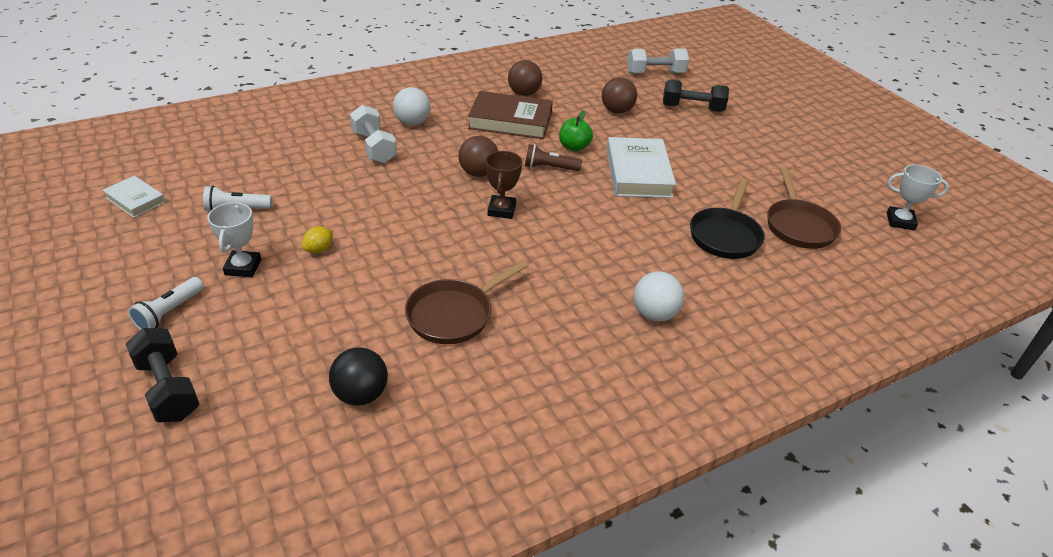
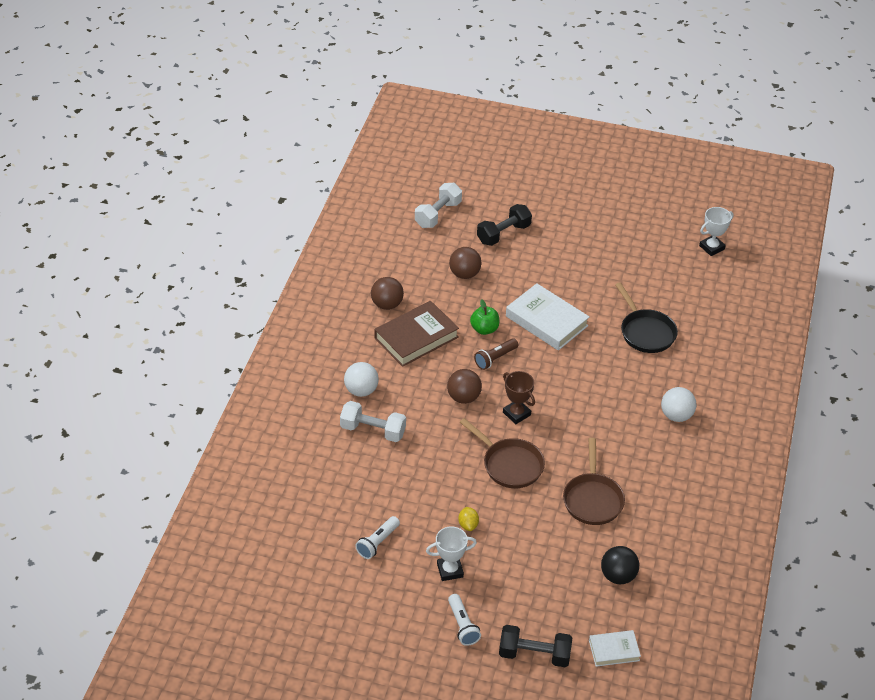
camera: 45 degrees left, 5 degrees up
white book [102,176,166,218] -> white book moved to [589,630,641,667]
white trophy [208,202,261,277] -> white trophy turned 60 degrees counterclockwise [426,526,477,581]
brown pan [767,167,841,249] -> brown pan moved to [460,418,545,488]

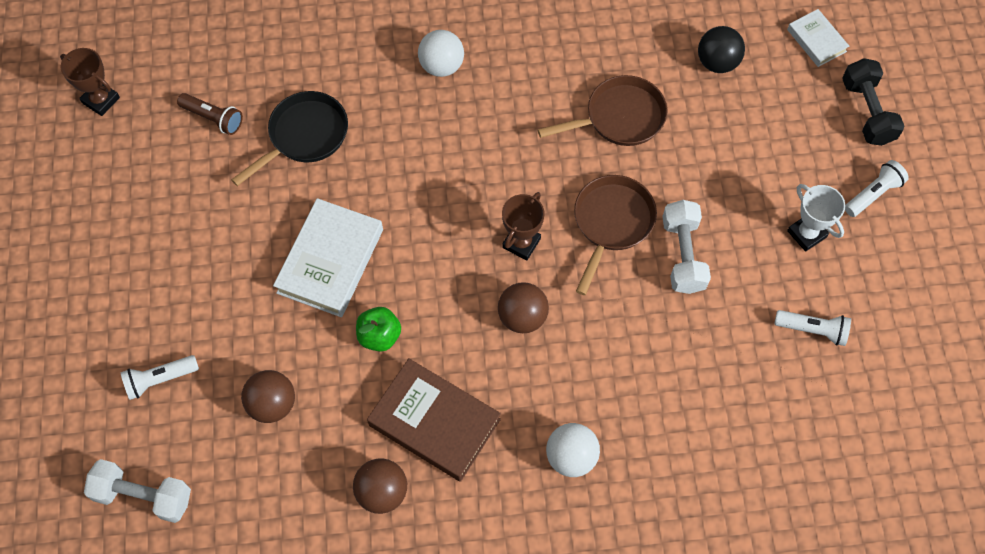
camera: 110 degrees left, 20 degrees up
white dumbbell [340,401,406,442] -> white dumbbell moved to [662,200,711,294]
yellow lemon [458,507,479,531] -> none
brown flashlight [474,338,518,370] -> brown flashlight moved to [177,93,243,135]
black dumbbell [477,204,532,246] -> white flashlight [121,355,199,400]
white trophy [699,207,734,256] -> brown trophy [60,48,120,116]

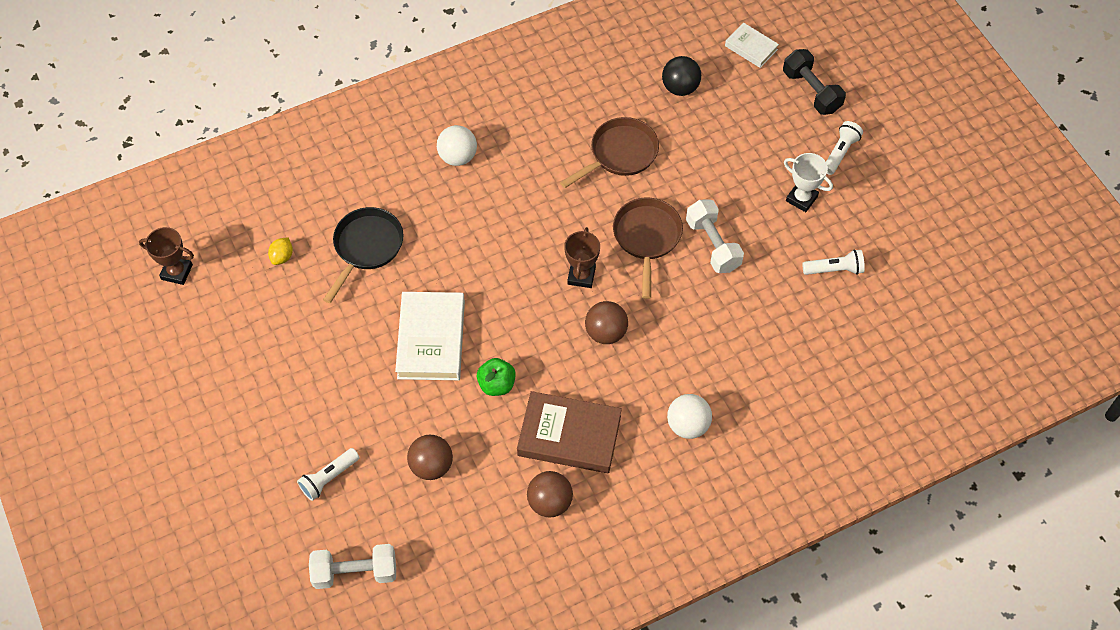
camera: 20 degrees left, 5 degrees down
brown flashlight [177,93,243,135] -> yellow lemon [268,237,293,265]

